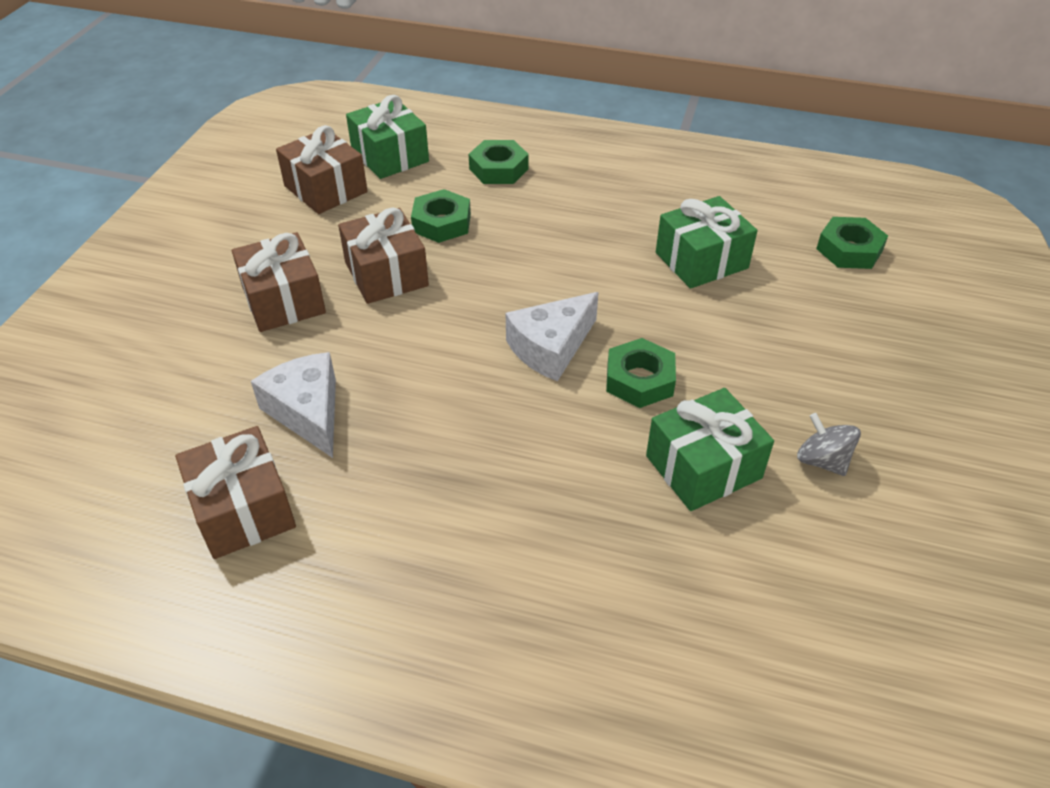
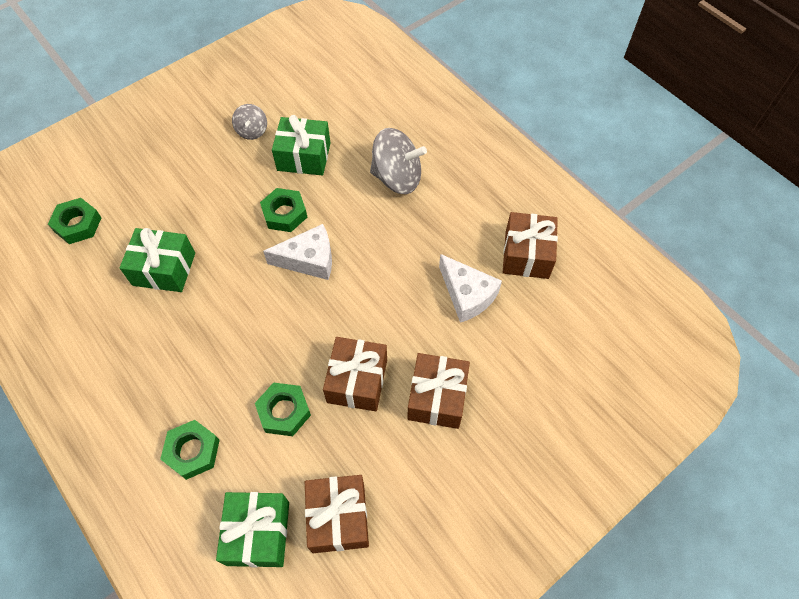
camera: 145 degrees left, 15 degrees up
white cheese [251,352,336,458] -> white cheese turned 45 degrees counterclockwise [439,254,502,323]
none -> grey spinning top [370,128,427,194]

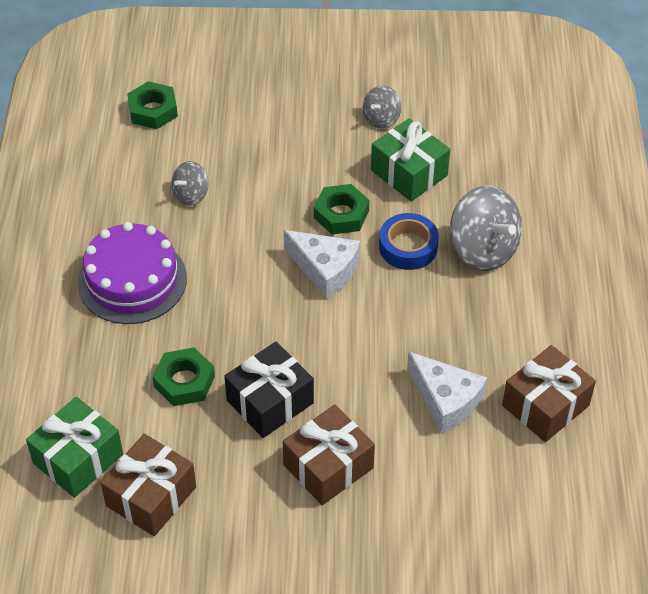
camera: 40 degrees right, 10 degrees down
green gift [119,228,195,292] -> grey spinning top [172,161,209,206]
green nut [160,420,220,480] -> none
brown gift [323,337,387,411] -> black gift [224,342,314,438]
white cheese [439,254,502,323] -> white cheese turned 45 degrees counterclockwise [407,351,487,433]
none -> purple cake [78,222,187,324]
none -> blue tape [379,213,439,270]

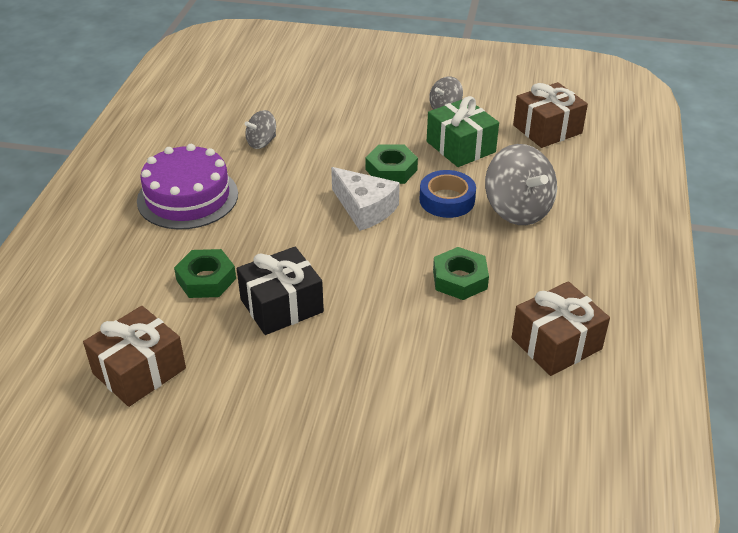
camera: 10 degrees right, 10 degrees down
green gift [26,397,123,498] -> none
green nut [127,81,178,129] -> green nut moved to [433,247,489,300]
brown gift [283,405,375,505] -> brown gift moved to [513,82,588,148]
white cheese [407,351,487,433] -> none

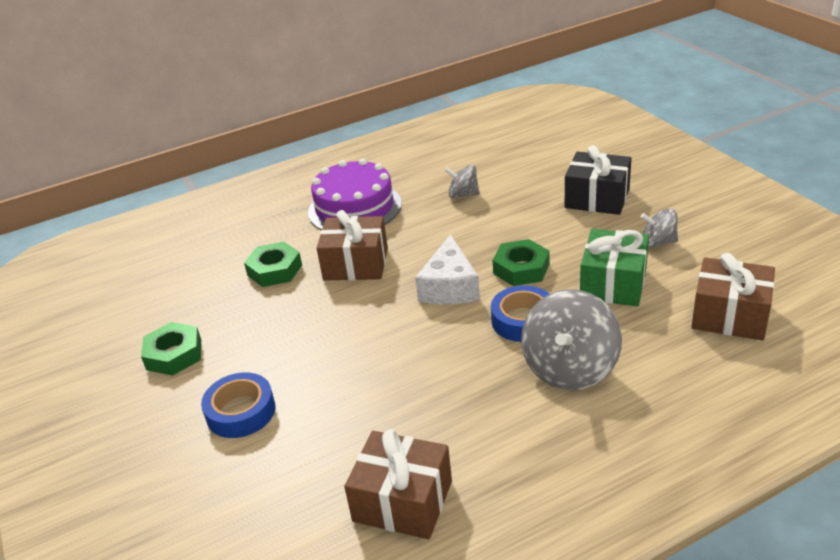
camera: 55 degrees right, 5 degrees down
brown gift [83,306,186,407] -> brown gift moved to [316,210,388,280]
black gift [237,247,324,335] -> black gift moved to [565,145,631,215]
green nut [433,247,489,300] -> green nut moved to [141,322,201,376]
none -> blue tape [201,372,275,438]

